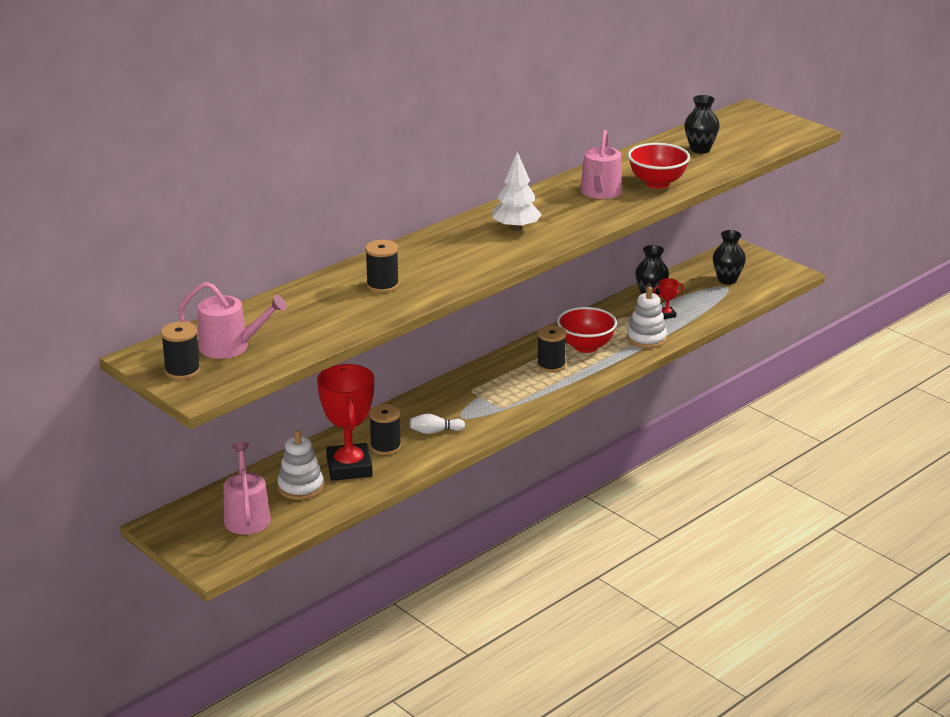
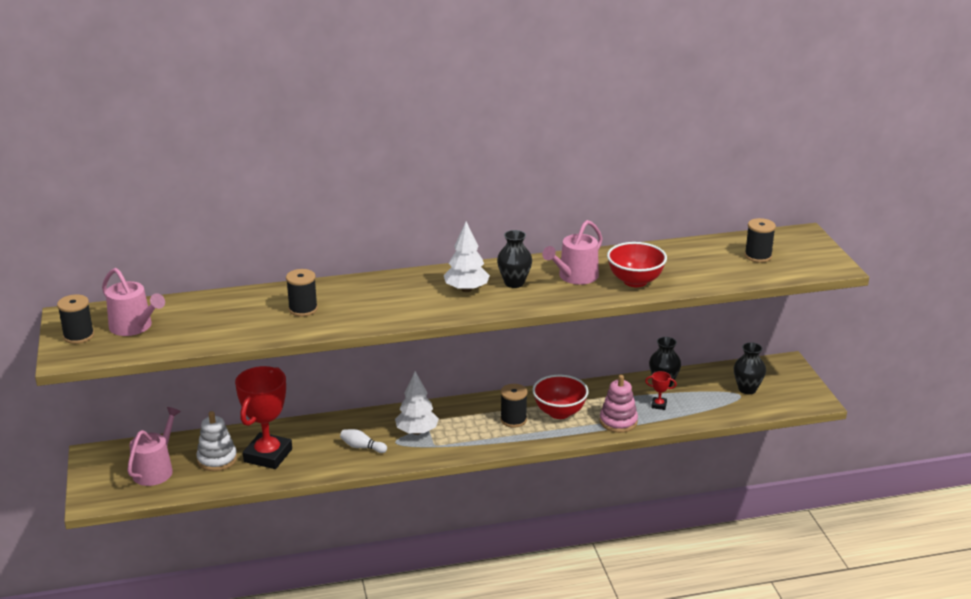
camera: 30 degrees right, 0 degrees up
black spool [369,404,401,455] -> black spool moved to [745,218,776,263]
white stacking toy [627,287,667,348] -> pink stacking toy [600,375,638,433]
black vase [684,95,720,154] -> black vase moved to [497,230,532,288]
none -> white tree [395,371,439,435]

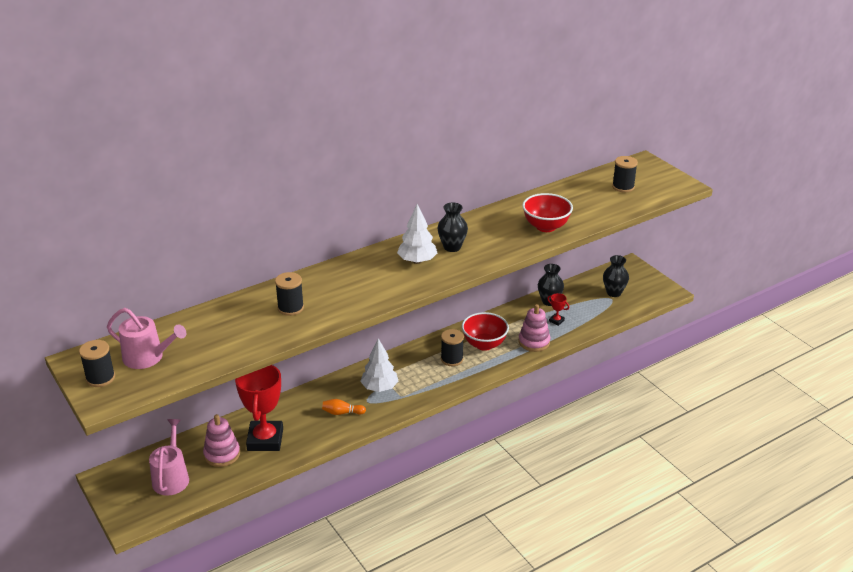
camera: 20 degrees left, 5 degrees up
white stacking toy [196,411,237,471] -> pink stacking toy [203,414,240,467]
white bowling pin [340,429,387,453] -> orange bowling pin [322,399,366,415]
pink watering can [542,220,603,285] -> none
red trophy [645,371,677,410] -> red trophy turned 45 degrees clockwise [547,293,569,326]

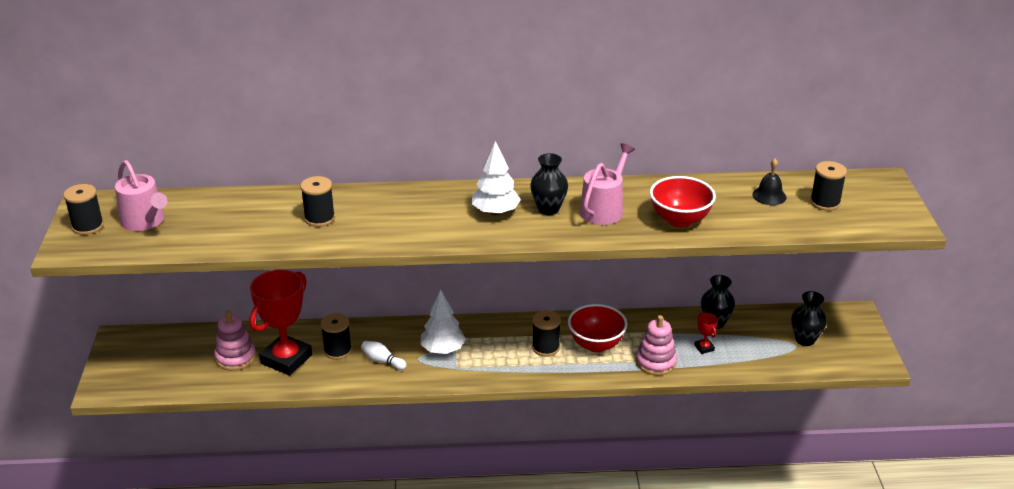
camera: 30 degrees right, 0 degrees up
pink watering can [149,419,189,496] -> pink watering can moved to [580,143,635,225]
orange bowling pin [322,399,366,415] -> white bowling pin [361,341,407,370]
none -> black spool [321,313,352,360]
none -> black bell [752,159,786,205]

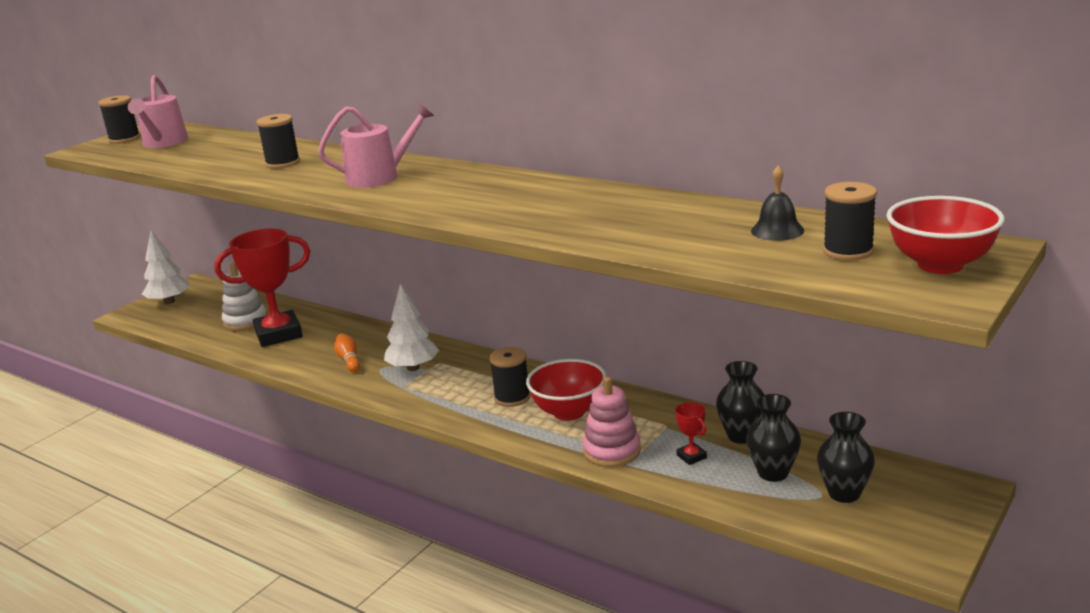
camera: 40 degrees right, 10 degrees down
pink stacking toy [214,311,256,371] -> white stacking toy [222,263,267,331]
black spool [321,313,352,360] -> none
white bowling pin [361,341,407,370] -> orange bowling pin [334,333,360,372]
white tree [472,141,521,215] -> white tree moved to [142,230,190,304]
black vase [530,153,568,215] -> black vase moved to [746,394,801,482]
pink watering can [580,143,635,225] -> pink watering can moved to [318,103,434,188]
red bowl [650,176,716,228] -> red bowl moved to [886,196,1004,274]
red trophy [695,313,718,354] -> red trophy turned 45 degrees counterclockwise [675,402,707,465]

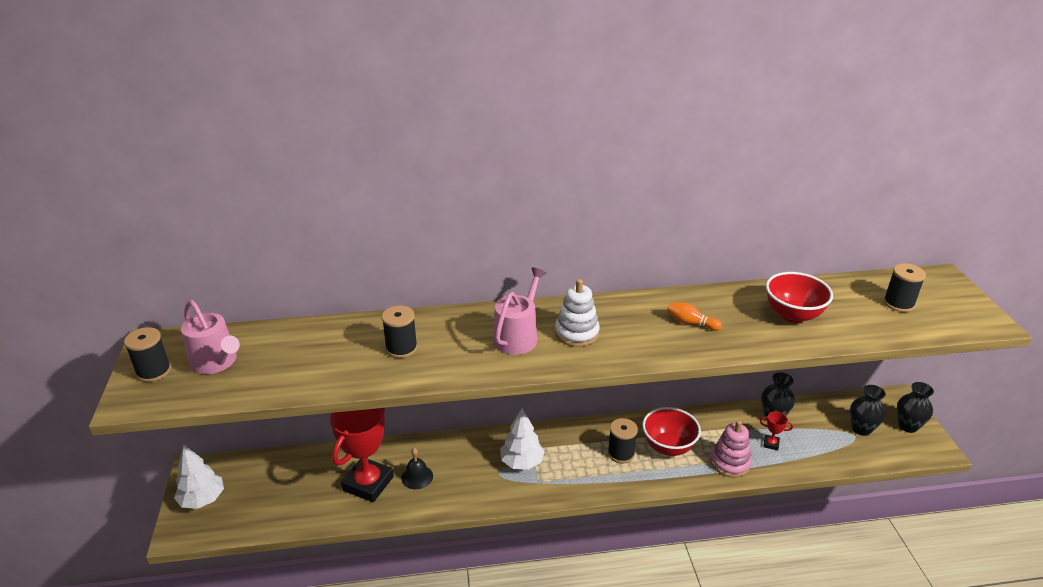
camera: 45 degrees left, 10 degrees up
white stacking toy [222,263,267,331] -> white stacking toy moved to [555,279,600,347]
orange bowling pin [334,333,360,372] -> orange bowling pin moved to [667,302,722,331]
black vase [746,394,801,482] -> black vase moved to [897,382,934,433]
black bell [751,165,804,241] -> black bell moved to [401,448,433,489]
red bowl [886,196,1004,274] -> red bowl moved to [766,272,833,323]

